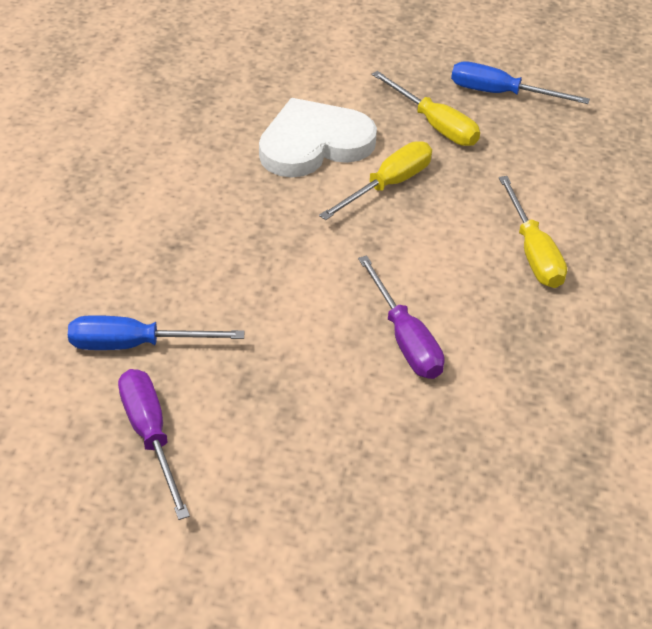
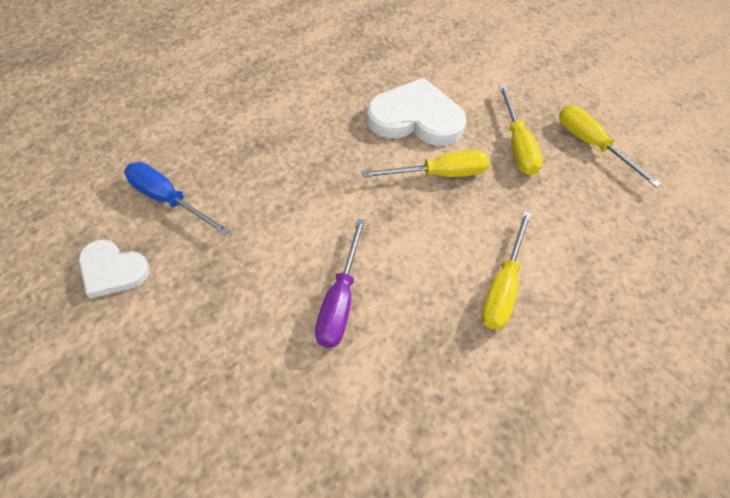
camera: 35 degrees right, 10 degrees up
purple screwdriver [118,369,190,520] -> white heart [79,239,150,298]
blue screwdriver [451,61,590,104] -> yellow screwdriver [559,105,661,187]

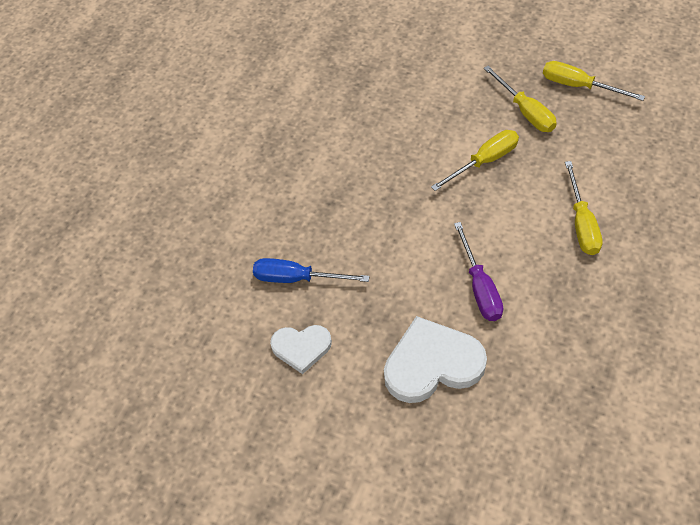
camera: 20 degrees left, 0 degrees up
white heart [367,78,467,146] -> white heart moved to [384,316,487,403]

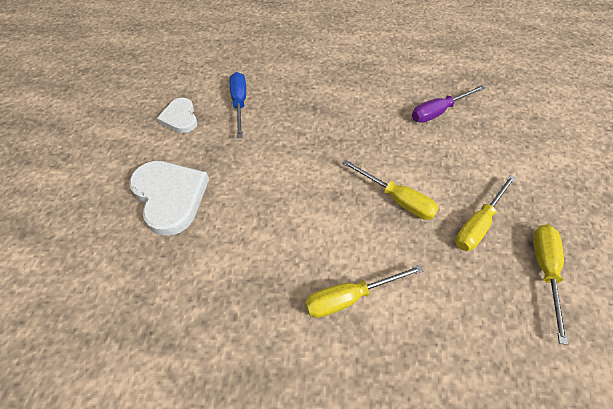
camera: 70 degrees right, 0 degrees up
purple screwdriver [454,222,503,321] -> purple screwdriver moved to [412,85,485,123]

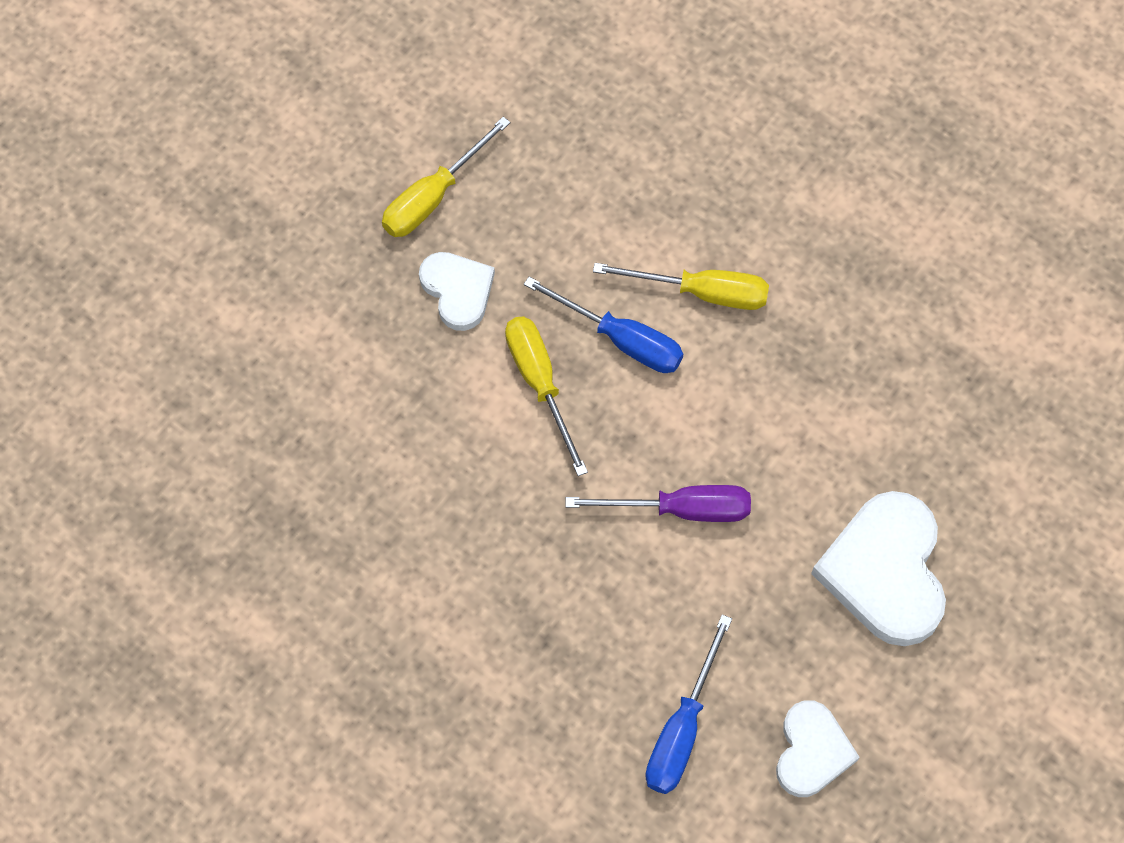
camera: 150 degrees left, 10 degrees up
purple screwdriver [412,85,485,123] -> purple screwdriver moved to [565,485,751,522]
yellow screwdriver [455,175,516,251] -> white heart [419,252,495,331]
none -> blue screwdriver [524,277,683,373]

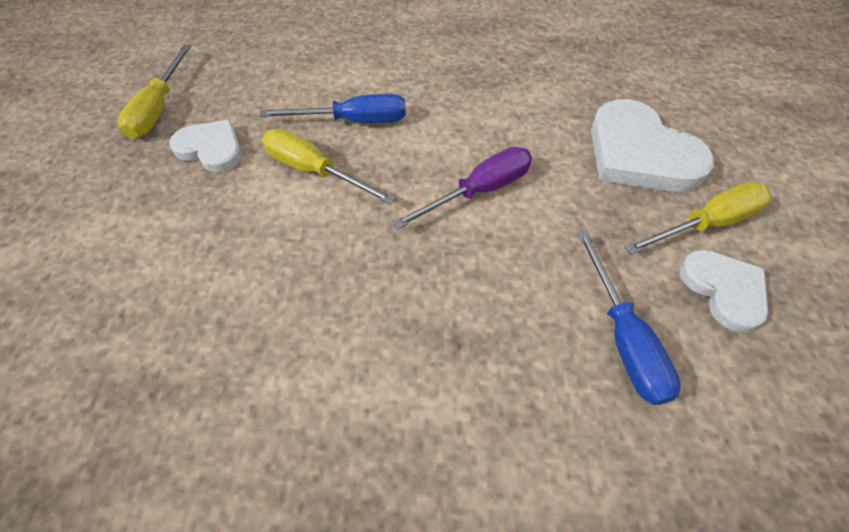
camera: 35 degrees left, 10 degrees down
yellow screwdriver [593,263,769,310] -> yellow screwdriver moved to [624,182,771,254]

